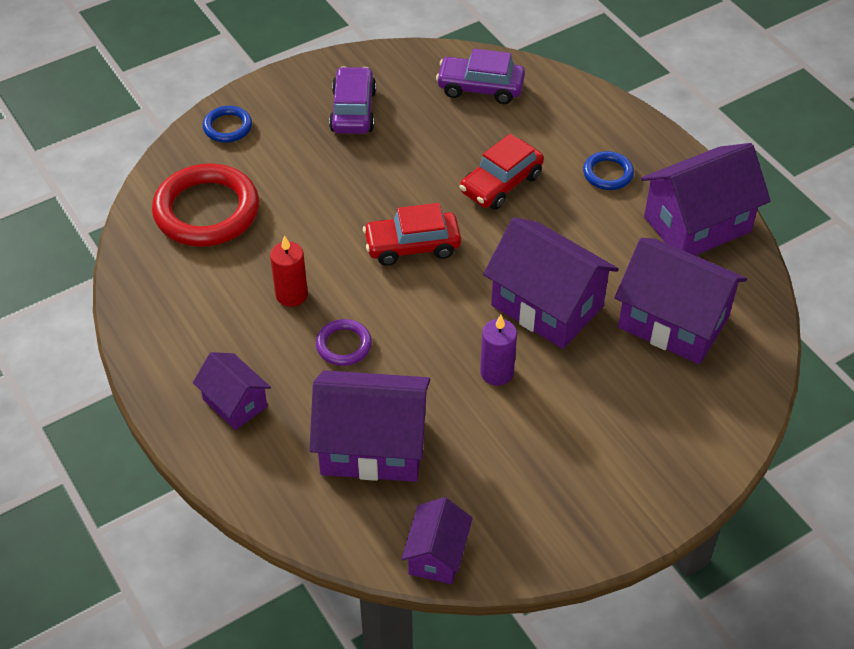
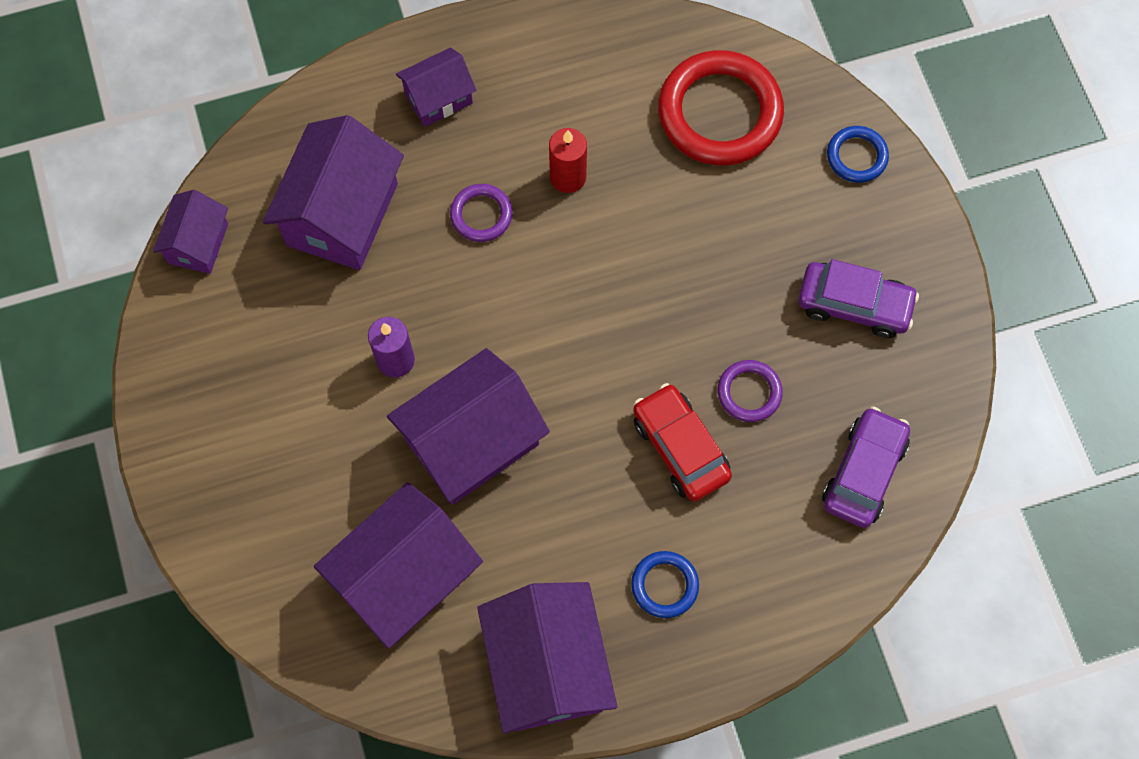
camera: 105 degrees right, 20 degrees up
red car [363,203,461,266] -> none
purple house [401,497,473,584] -> purple house turned 75 degrees clockwise [153,190,228,274]
none -> purple ring [718,360,783,422]

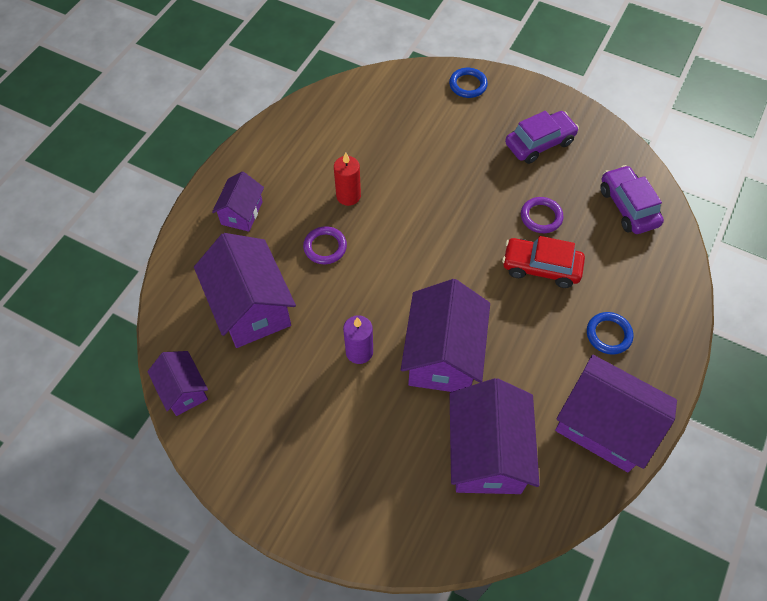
camera: 45 degrees left, 10 degrees down
red ring [658,50,784,166] -> none

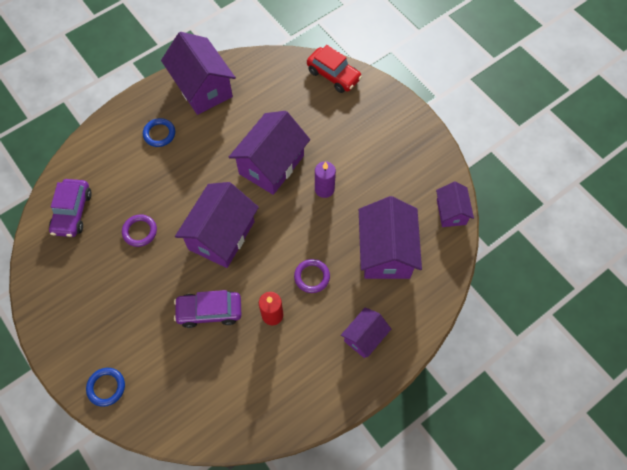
camera: 155 degrees left, 5 degrees up
purple house [450,378,540,494] -> purple house moved to [175,182,259,268]
red car [502,236,585,288] -> red car moved to [307,45,362,93]
purple car [505,111,579,164] -> purple car moved to [174,290,241,328]

